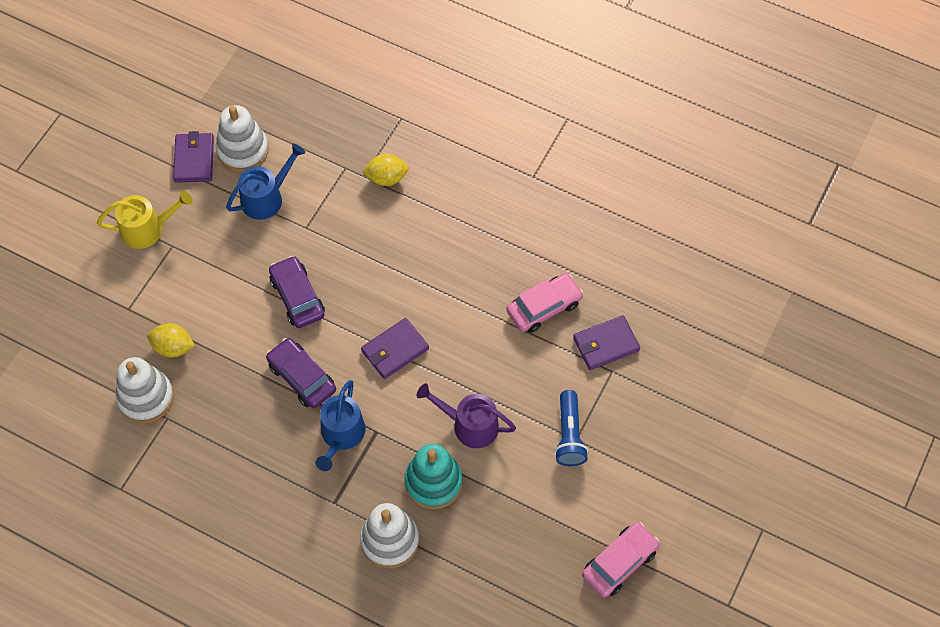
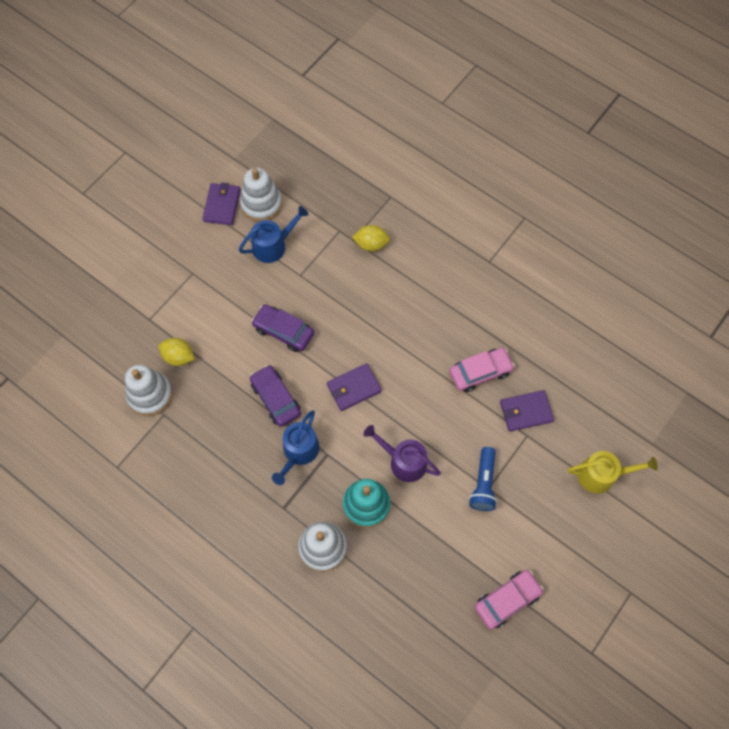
camera: 10 degrees right, 5 degrees up
yellow watering can [97,191,192,249] -> yellow watering can moved to [568,451,658,494]
purple car [269,256,325,328] -> purple car turned 45 degrees counterclockwise [251,304,314,352]

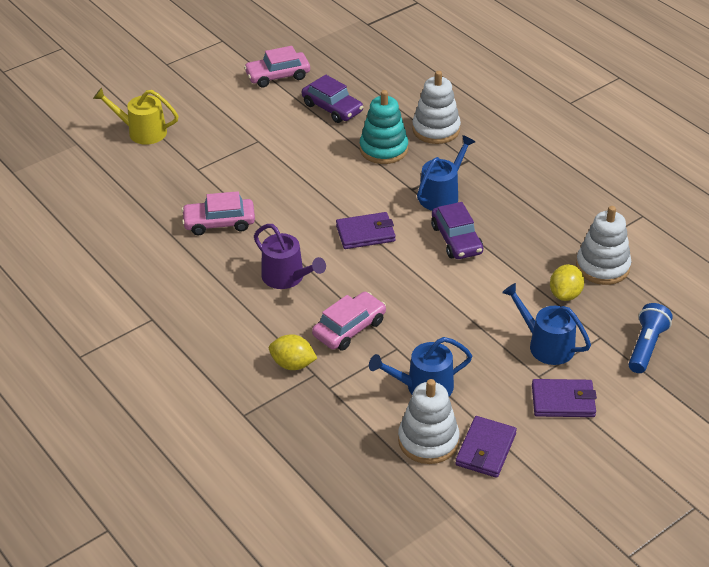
camera: 165 degrees left, 25 degrees down
yellow lemon [159,338,195,366] -> yellow lemon turned 75 degrees clockwise [550,264,584,301]
purple car [251,304,314,352] -> purple car moved to [302,75,363,123]
purple watering can [363,425,441,482] -> purple watering can moved to [254,224,326,289]
blue flashlight [469,447,497,511] -> blue flashlight moved to [629,303,673,373]
purple wallet [500,390,554,432] -> purple wallet moved to [532,379,597,417]
none -> pink car [312,292,386,351]
none -> blue watering can [502,283,591,365]

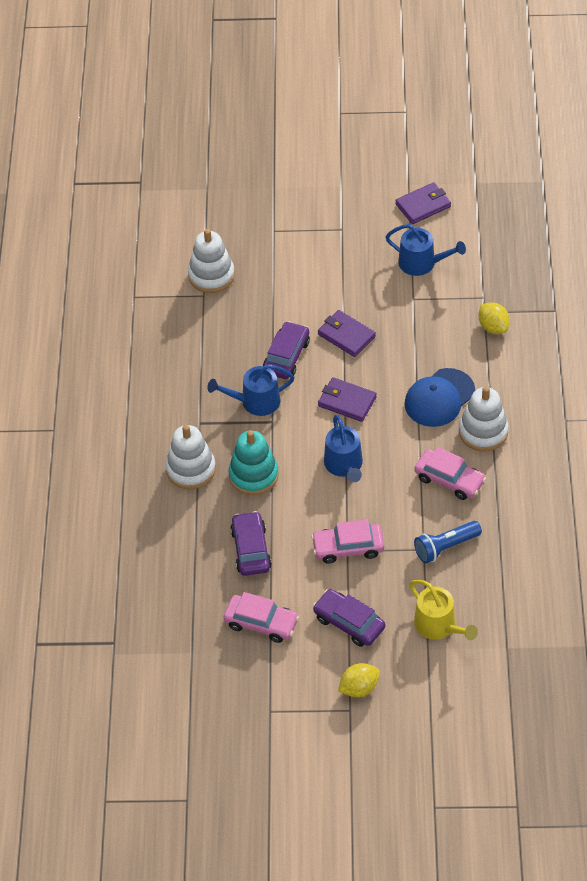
camera: 140 degrees left, 10 degrees up
purple watering can [254,224,326,289] -> blue cap [404,368,475,427]
pink car [312,292,386,351] -> pink car moved to [311,520,384,564]
white stacking toy [398,379,459,464] -> white stacking toy moved to [459,386,508,451]
blue watering can [502,283,591,365] -> blue watering can moved to [324,415,363,482]
purple wallet [532,379,597,417] -> purple wallet moved to [318,310,376,357]
yellow lemon [550,264,584,301] -> yellow lemon moved to [338,663,380,697]
blue flashlight [629,303,673,373] -> blue flashlight moved to [414,521,482,564]
none -> purple car [313,589,385,647]

